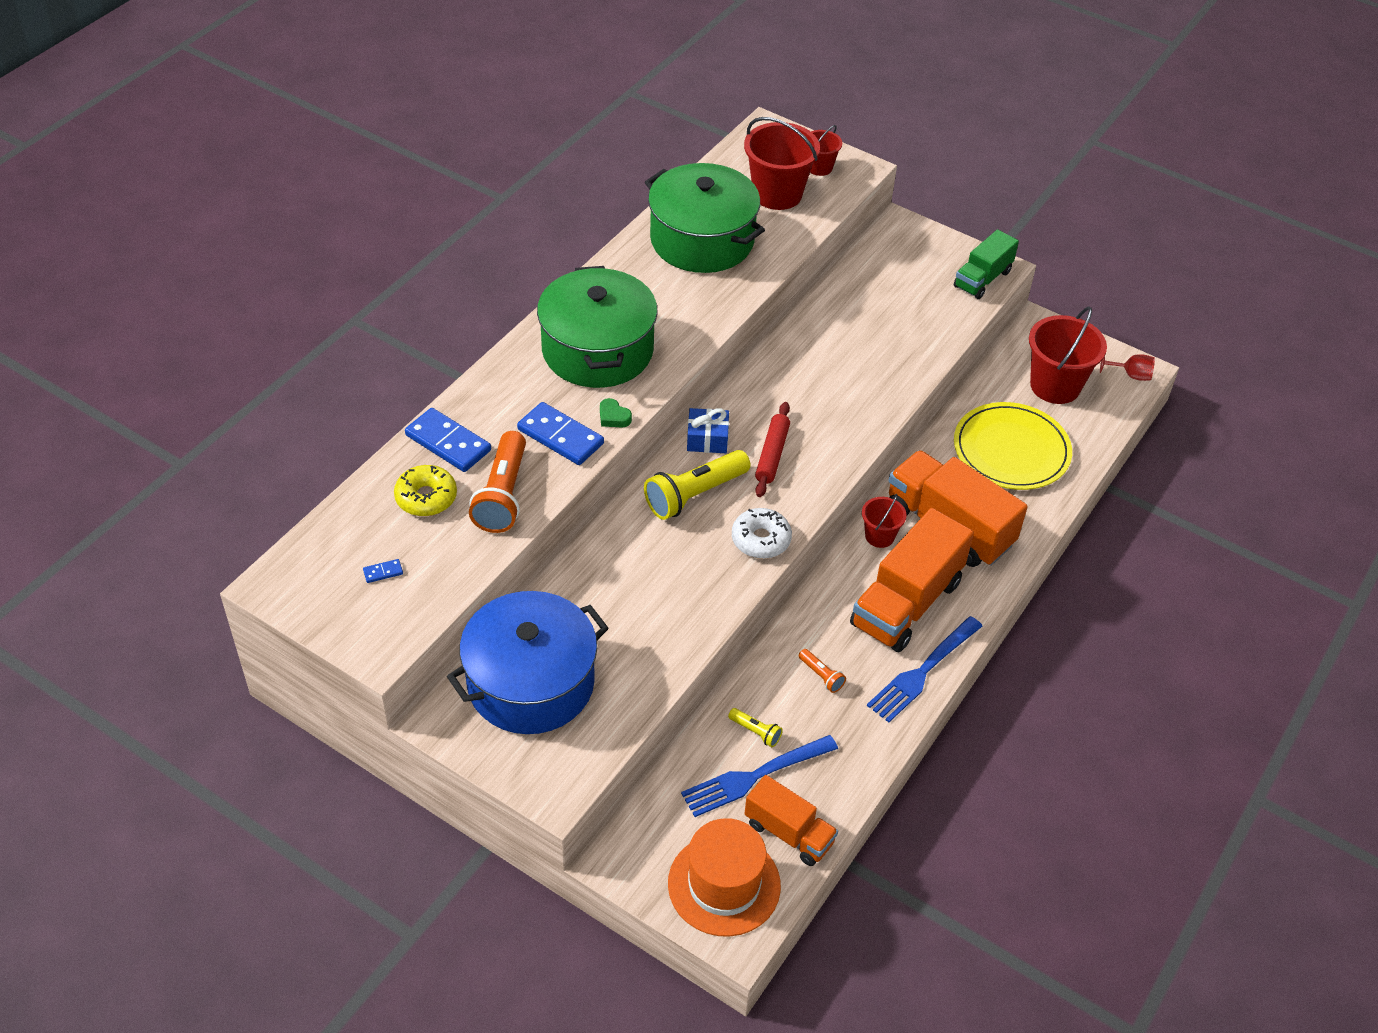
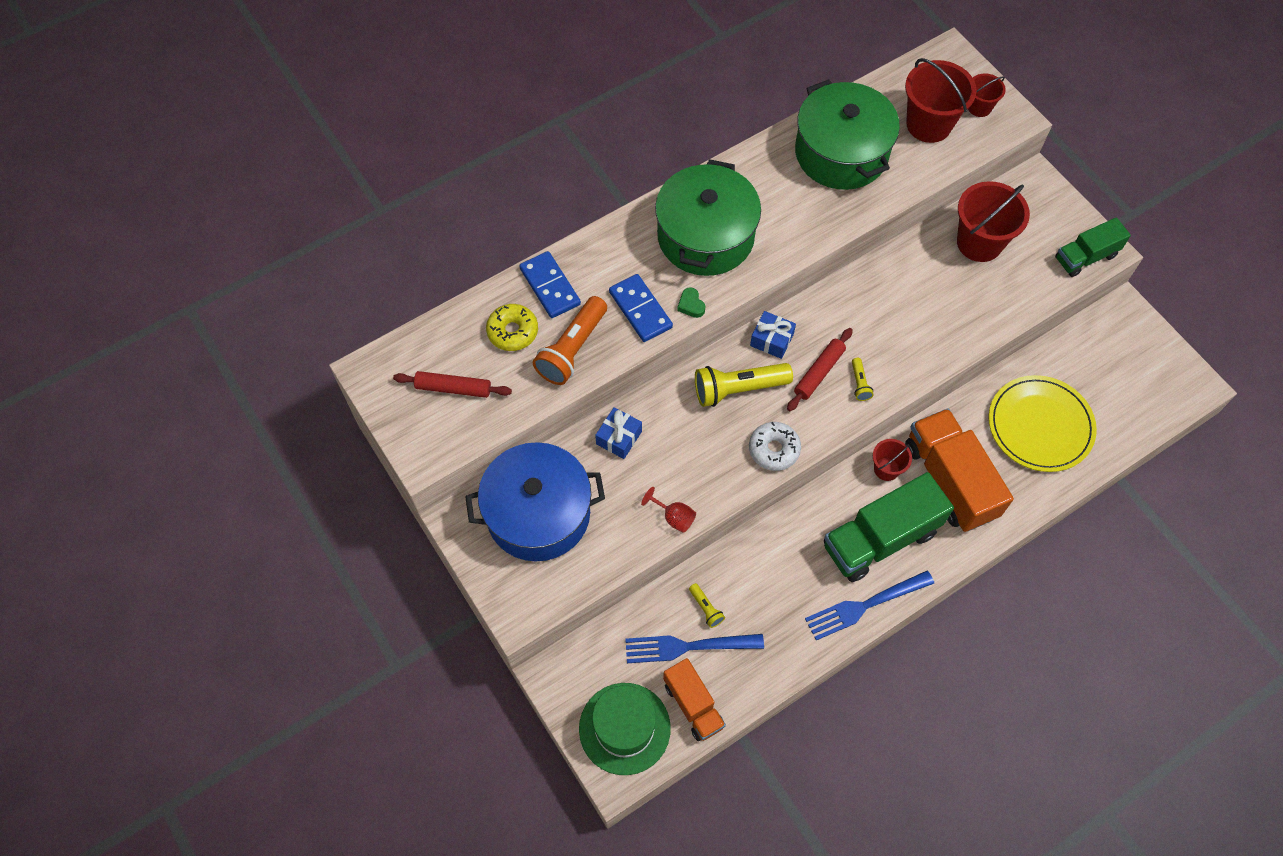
camera: 25 degrees right, 15 degrees up
blue domino [363,559,403,583] -> red rolling pin [393,371,512,398]
orange hat [668,818,781,937] -> green hat [579,683,671,775]
orange flashlight [799,649,846,693] -> none
orange truck [850,508,974,652] -> green truck [824,472,954,582]
red bucket [1029,306,1107,404] -> red bucket moved to [957,181,1030,262]
red goblet [1100,354,1155,381] -> red goblet moved to [641,487,696,533]
none -> blue gift [595,407,642,459]
none -> yellow flashlight [852,358,874,401]

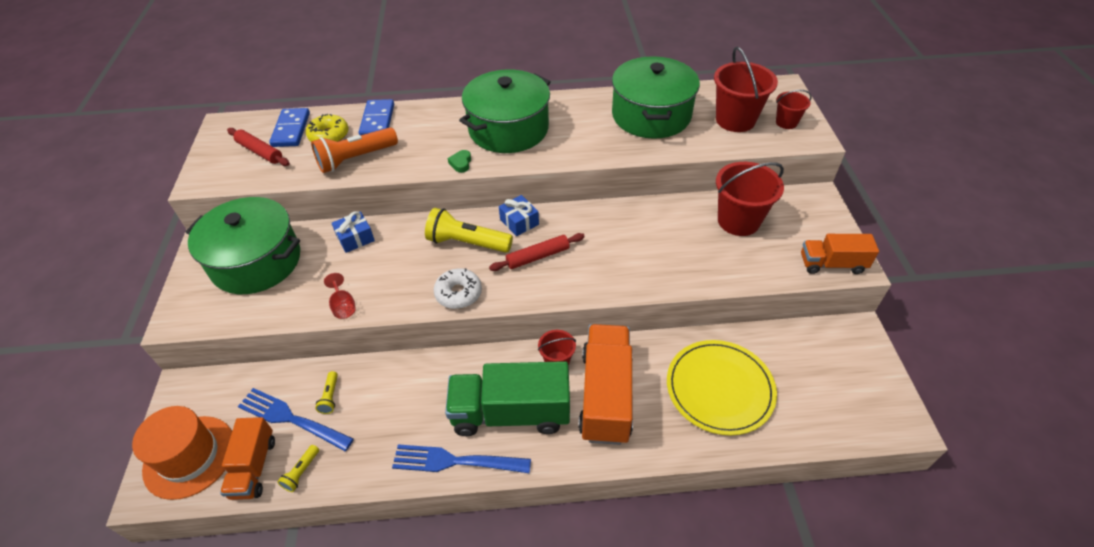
camera: 30 degrees right, 15 degrees down
blue pot [465,442,605,561] -> green pot [185,197,300,294]
green hat [579,683,671,775] -> orange hat [132,406,232,500]
blue domino [609,274,673,342] -> blue domino moved to [269,108,310,147]
yellow flashlight [852,358,874,401] -> yellow flashlight moved to [277,445,319,492]
green truck [1055,218,1131,277] -> orange truck [801,234,879,274]

